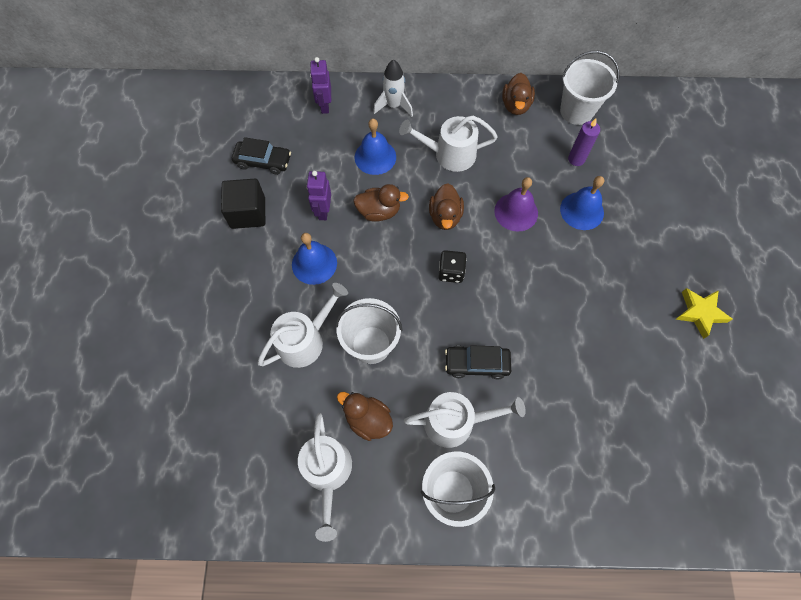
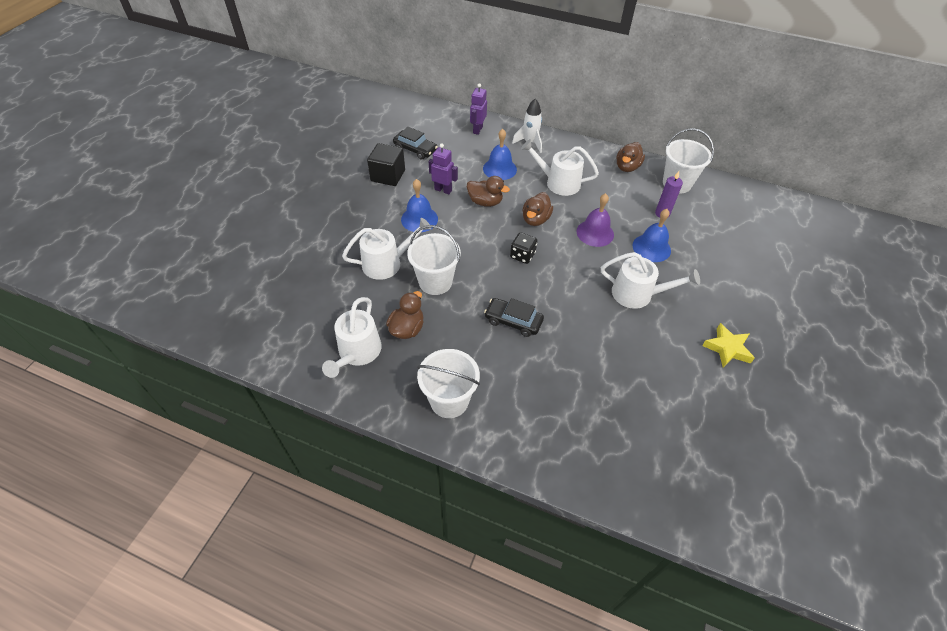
camera: 20 degrees right, 15 degrees down
purple robot [307,171,331,220] -> purple robot turned 90 degrees clockwise [429,143,458,194]
brown duck [337,392,393,441] -> brown duck turned 60 degrees clockwise [386,291,424,339]
white watering can [404,392,526,448] -> white watering can moved to [601,252,700,309]

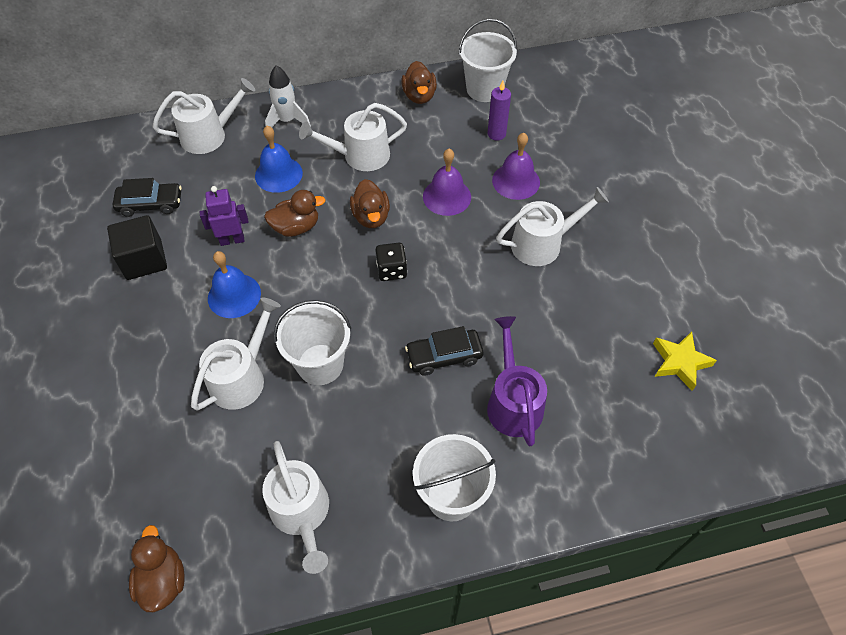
camera: 35 degrees left, 5 degrees up
brown duck [386,291,424,339] -> brown duck moved to [129,525,185,612]
purple robot [470,83,487,135] -> white watering can [153,78,255,154]
blue bell [633,209,671,262] -> purple bell [492,133,540,200]
yellow star [702,323,755,367] -> yellow star moved to [653,332,717,391]
none -> purple watering can [487,316,547,446]

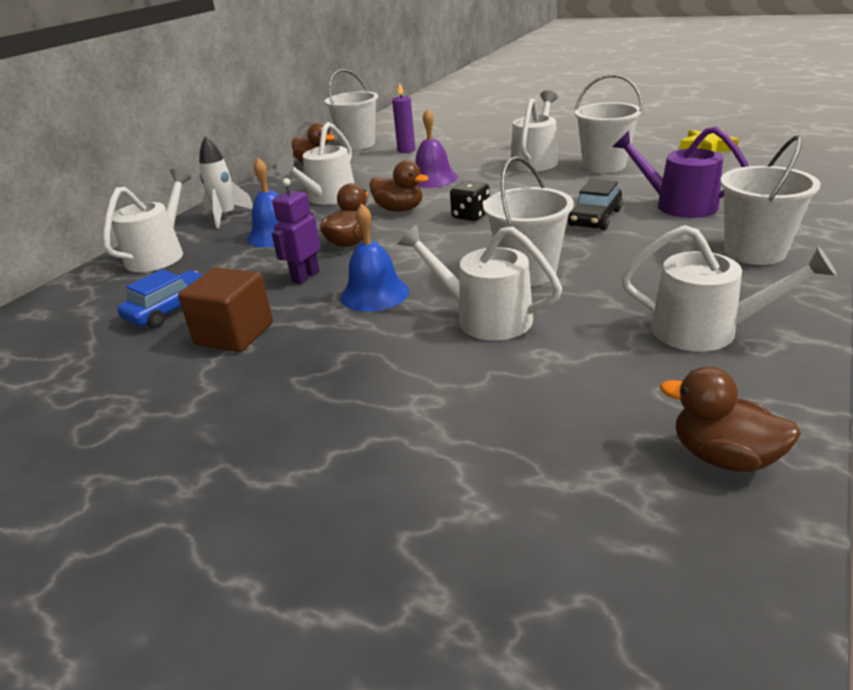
camera: 45 degrees left, 25 degrees down
black cube [107,215,167,280] -> brown cube [178,267,273,352]
black car [113,178,182,217] -> blue car [117,269,203,328]
white watering can [191,297,281,411] -> white watering can turned 45 degrees counterclockwise [398,224,562,341]
purple bell [492,133,540,200] -> none
none -> white bucket [574,74,643,173]

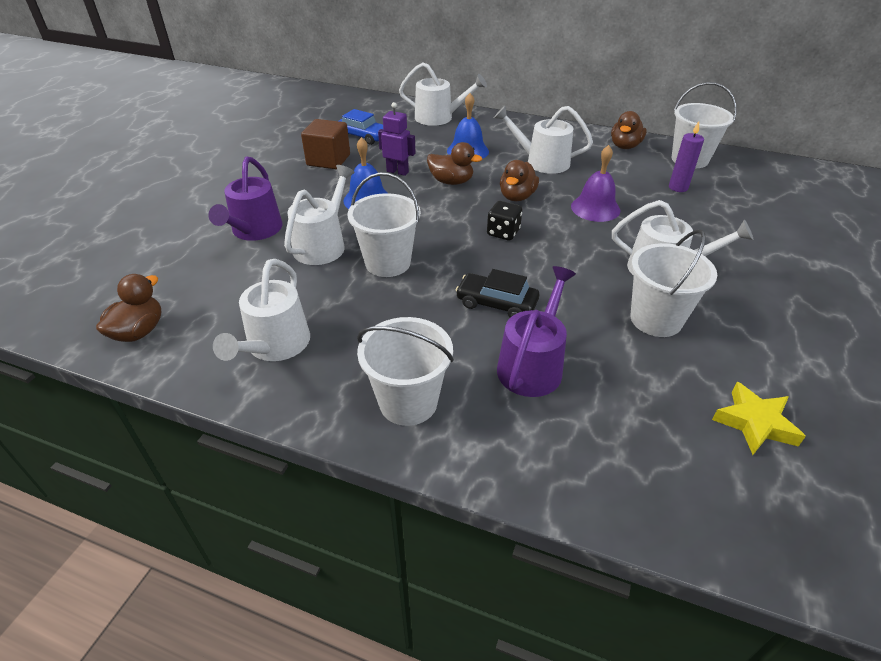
camera: 80 degrees right, 10 degrees up
white rocket [199,137,253,228] -> none
none -> purple watering can [208,156,282,241]

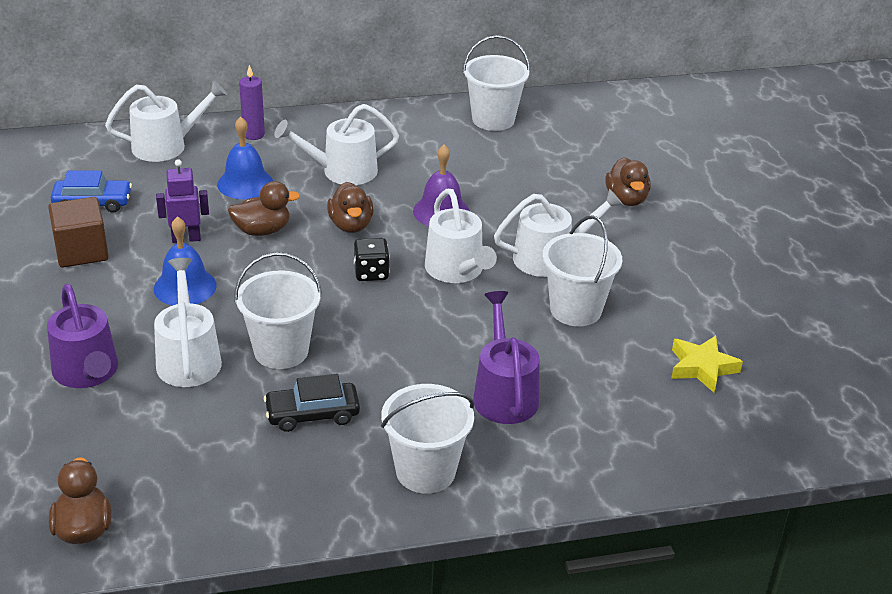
camera: 35 degrees left, 5 degrees down
white watering can [213,259,310,361] -> white watering can moved to [425,189,497,283]
black car [456,269,539,317] -> black car moved to [264,374,360,432]
brown duck [611,111,647,149] -> brown duck moved to [605,157,651,206]
purple candle [669,122,704,192] -> purple candle moved to [239,65,265,140]

